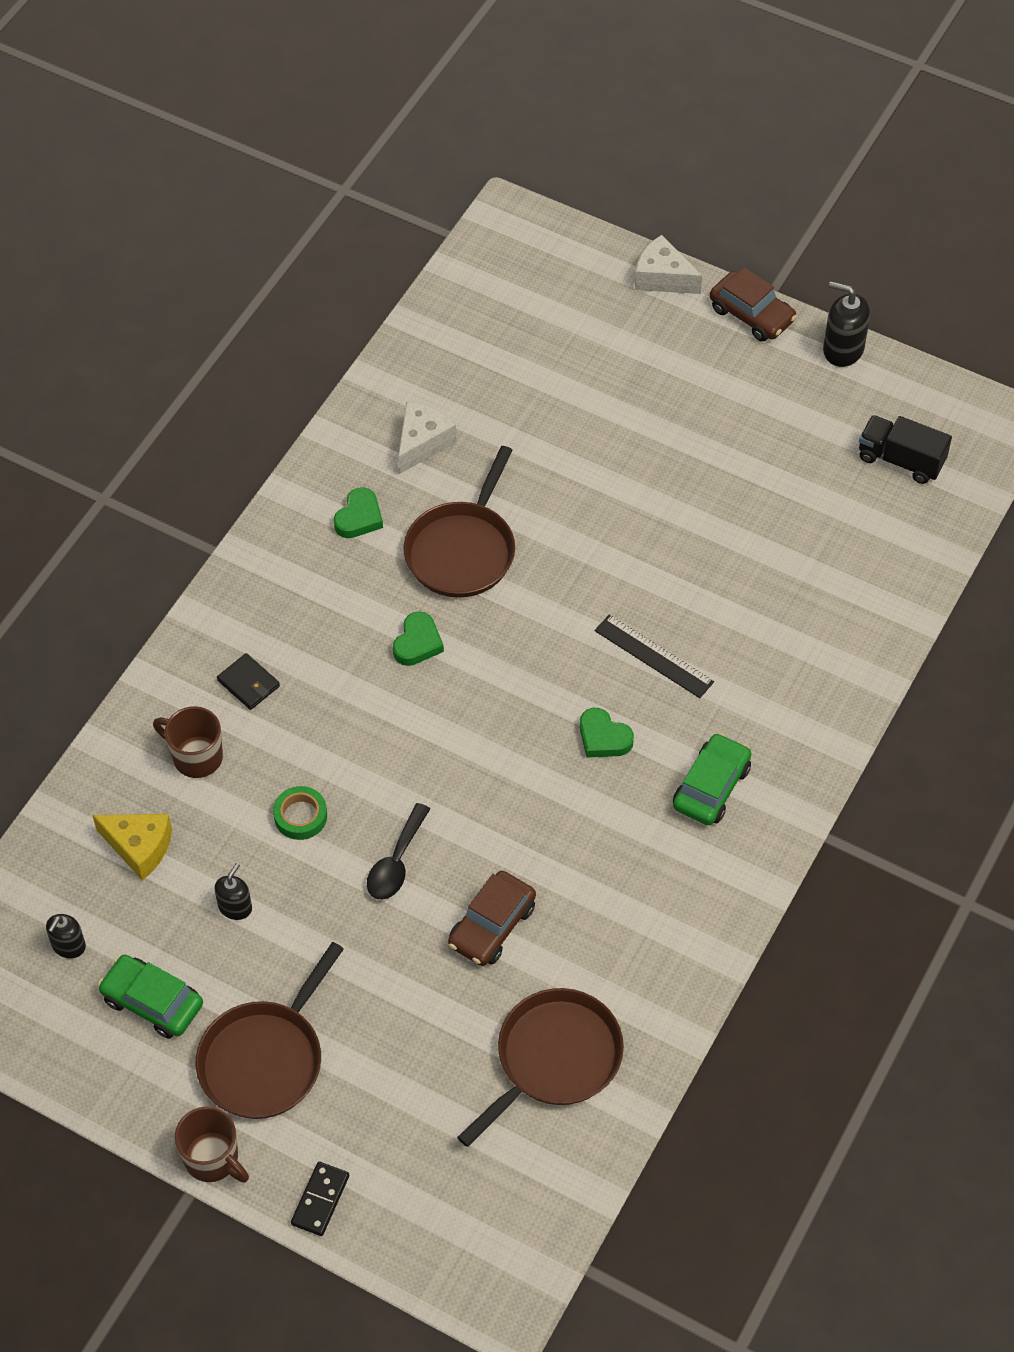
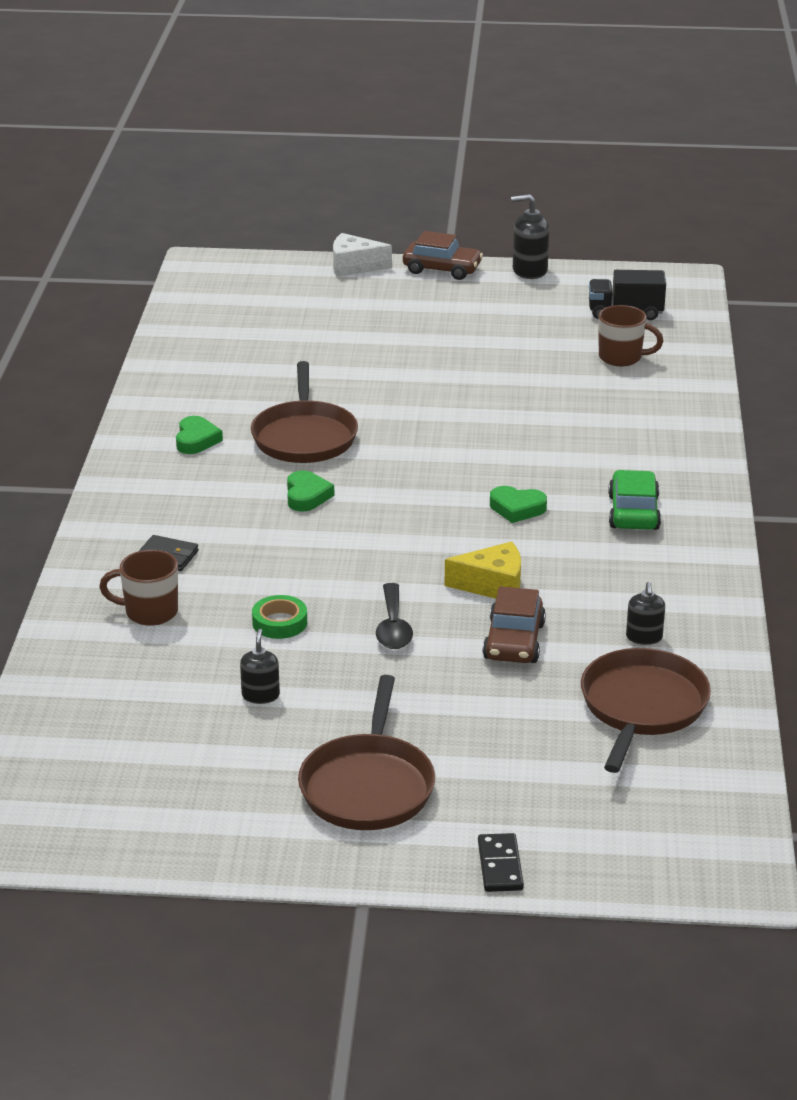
camera: 25 degrees left, 25 degrees down
black soap dispenser [46,914,86,958] -> black soap dispenser moved to [626,582,665,645]
yellow cheese [92,814,172,881] -> yellow cheese moved to [445,541,521,599]
green car [98,954,203,1039] -> none
brown mug [175,1106,249,1183] -> brown mug moved to [599,305,663,366]
white cheese [398,402,457,474] -> none
black ruler [595,615,714,698] -> none

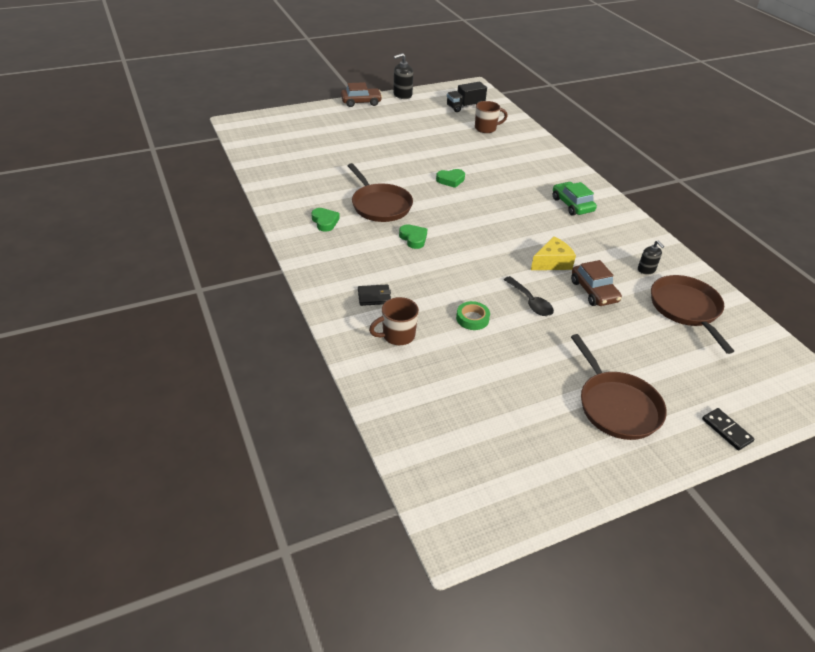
camera: 30 degrees left, 10 degrees up
black soap dispenser [240,629,280,704] -> none
white cheese [333,233,392,277] -> none
green heart [490,486,547,523] -> green heart moved to [436,169,465,188]

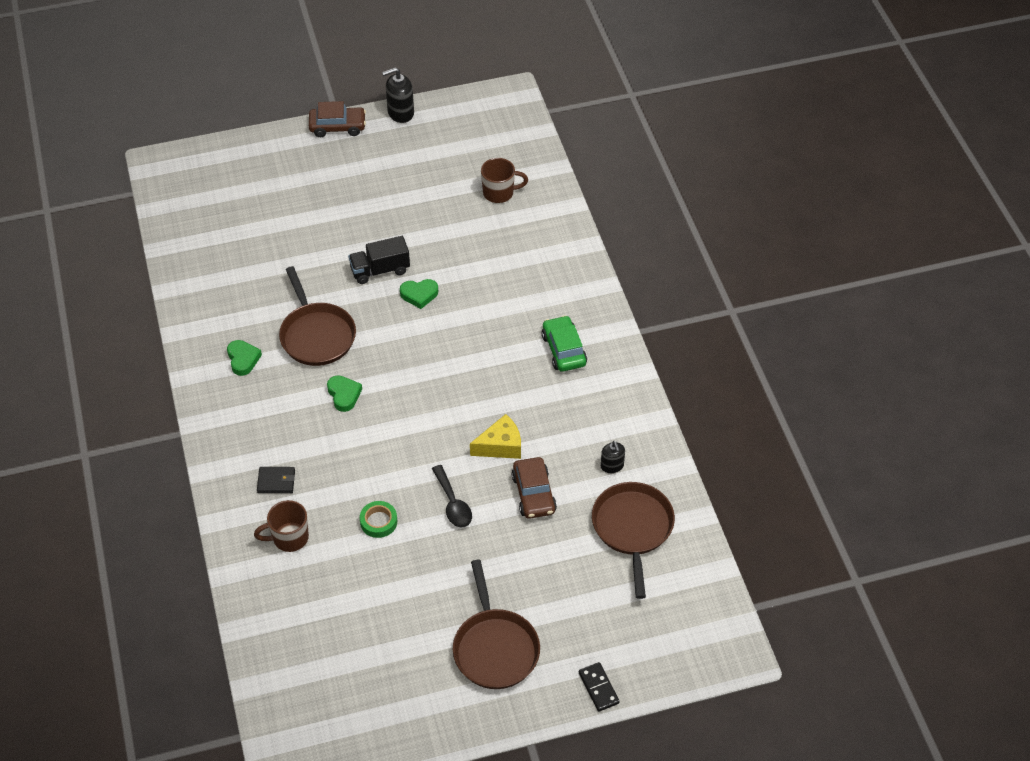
camera: 10 degrees right, 10 degrees up
black truck [447,82,487,112] -> black truck moved to [348,236,410,284]

